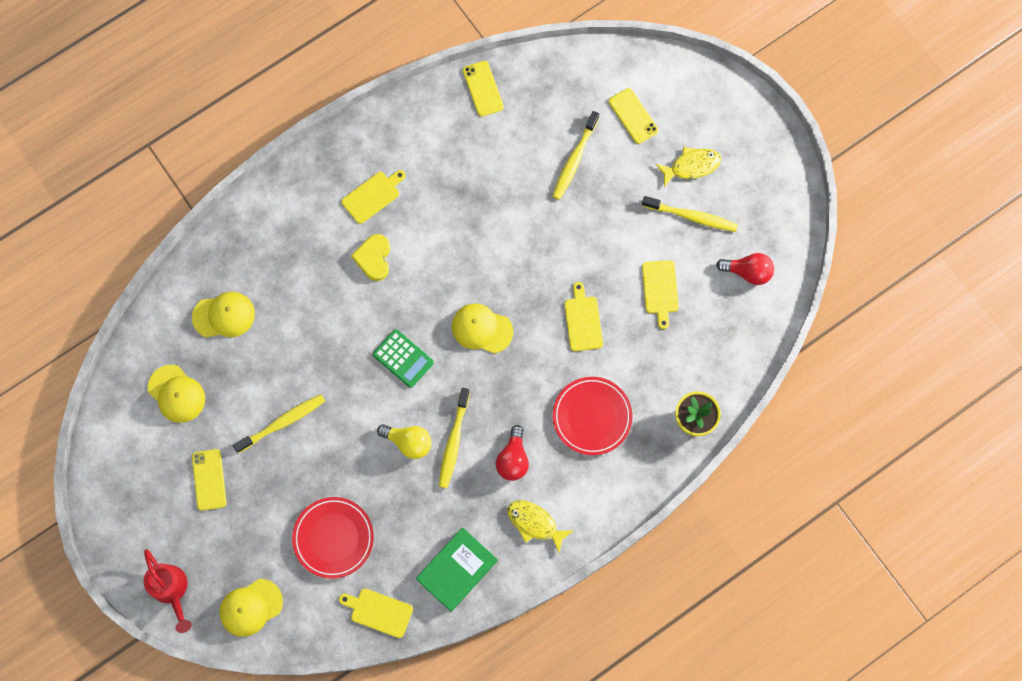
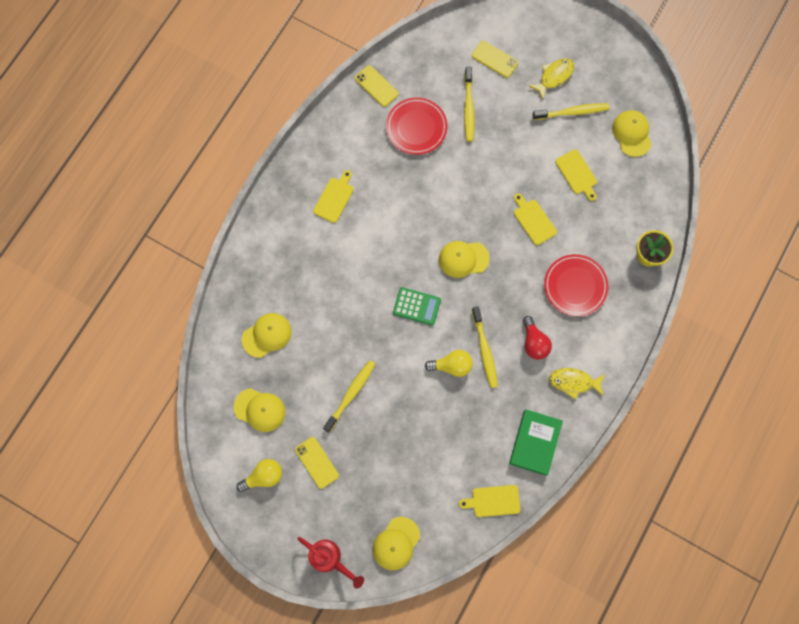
camera: 25 degrees left, 0 degrees up
red plate [292,497,374,579] -> red plate moved to [386,97,447,155]
yellow heart [351,234,390,281] -> none
red light bulb [716,253,774,285] -> yellow cap [612,110,652,157]
none -> yellow light bulb [237,459,282,492]

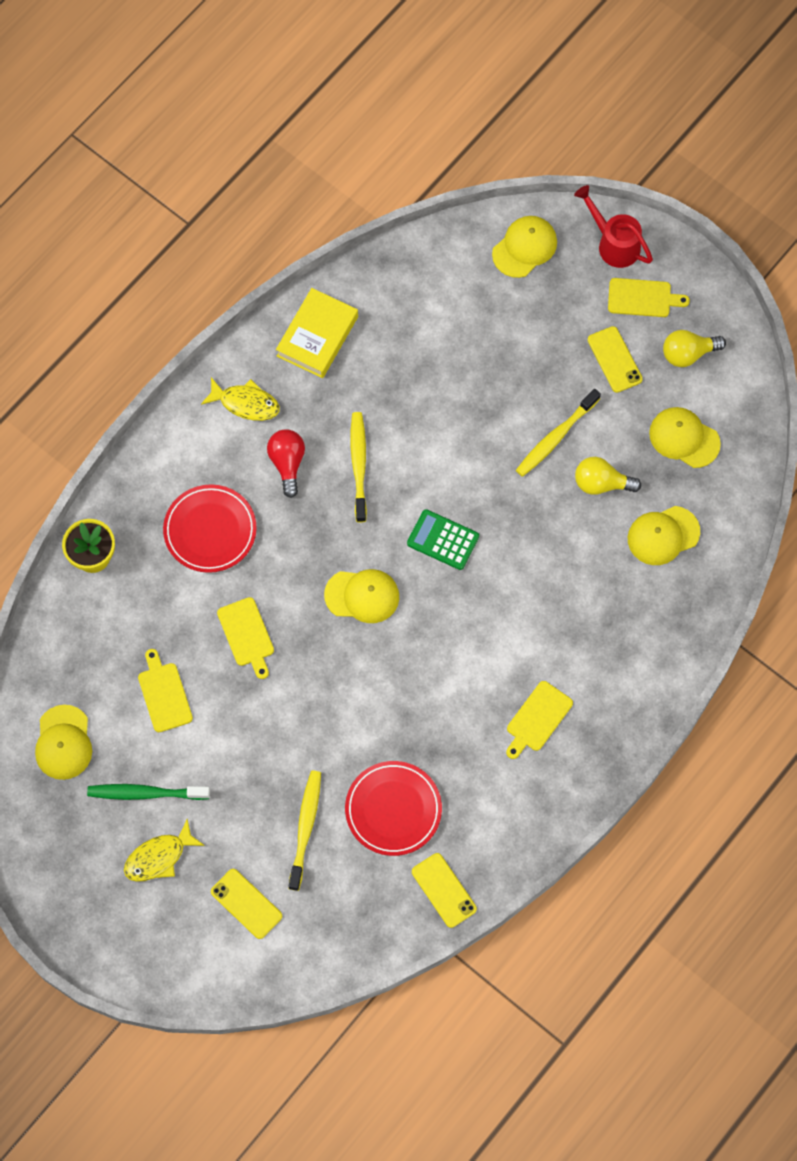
camera: 170 degrees left, 5 degrees down
yellow light bulb [425,350,473,377] -> yellow light bulb moved to [575,457,641,495]
yellow cutting board [459,485,520,517] -> yellow cutting board moved to [608,278,690,317]
green book [509,409,563,476] -> yellow book [276,288,358,378]
yellow toothbrush [533,103,610,120] -> green toothbrush [87,784,210,800]

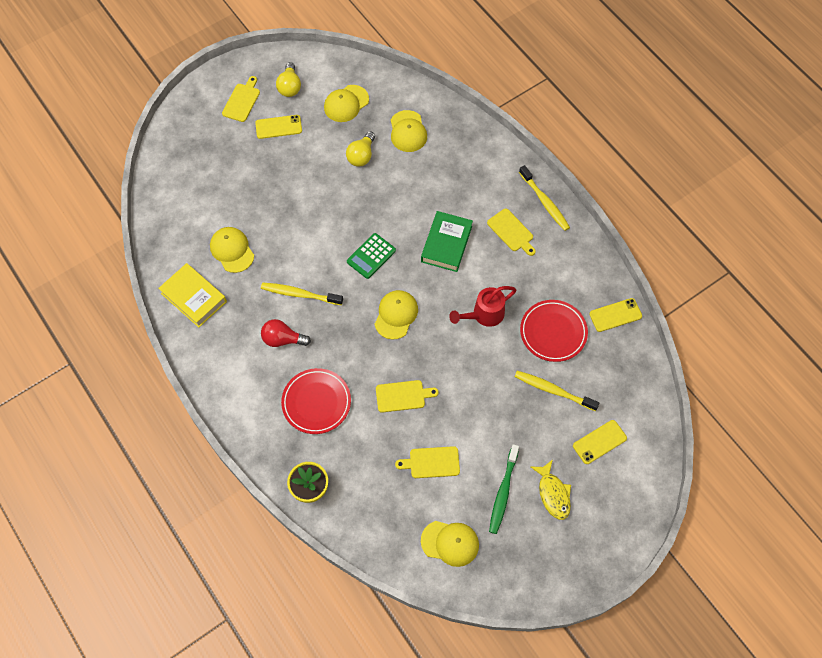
camera: 75 degrees left, 5 degrees down
yellow fish [201,377,280,421] -> none
yellow cap [492,216,557,278] -> yellow cap moved to [210,227,254,273]
yellow toothbrush [516,389,601,477] -> yellow toothbrush moved to [519,165,570,231]
red watering can [574,185,653,268] -> red watering can moved to [449,286,517,327]
none -> green book [421,211,473,272]

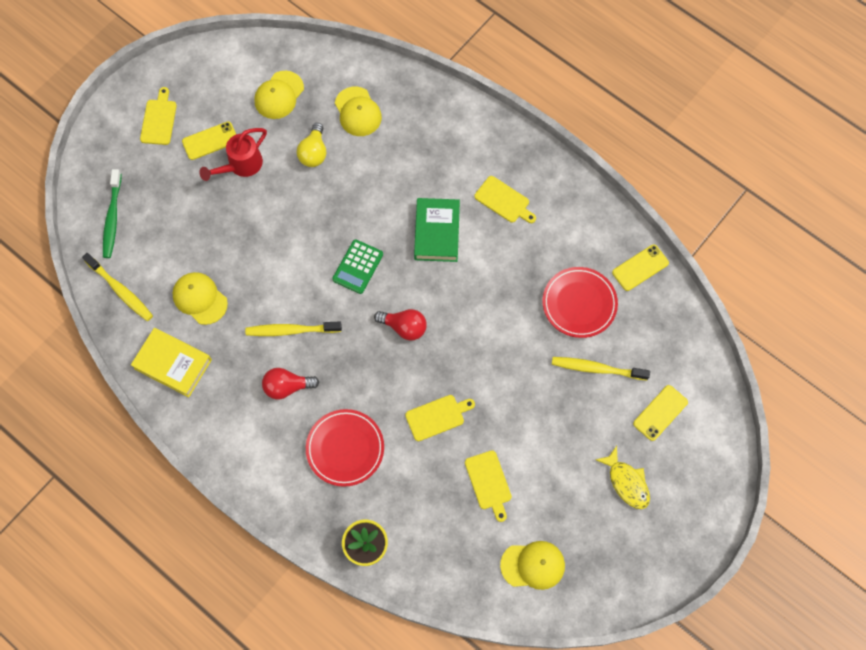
camera: 15 degrees left, 5 degrees up
yellow light bulb [276,62,301,97] -> none
yellow cap [375,290,418,340] -> red light bulb [374,309,427,341]
yellow cutting board [395,446,460,478] -> yellow cutting board turned 90 degrees counterclockwise [465,450,512,522]
red watering can [449,286,517,327] -> red watering can moved to [199,128,267,181]
green toothbrush [489,444,519,534] -> green toothbrush moved to [103,169,121,258]
yellow toothbrush [519,165,570,231] -> yellow toothbrush moved to [82,253,153,321]

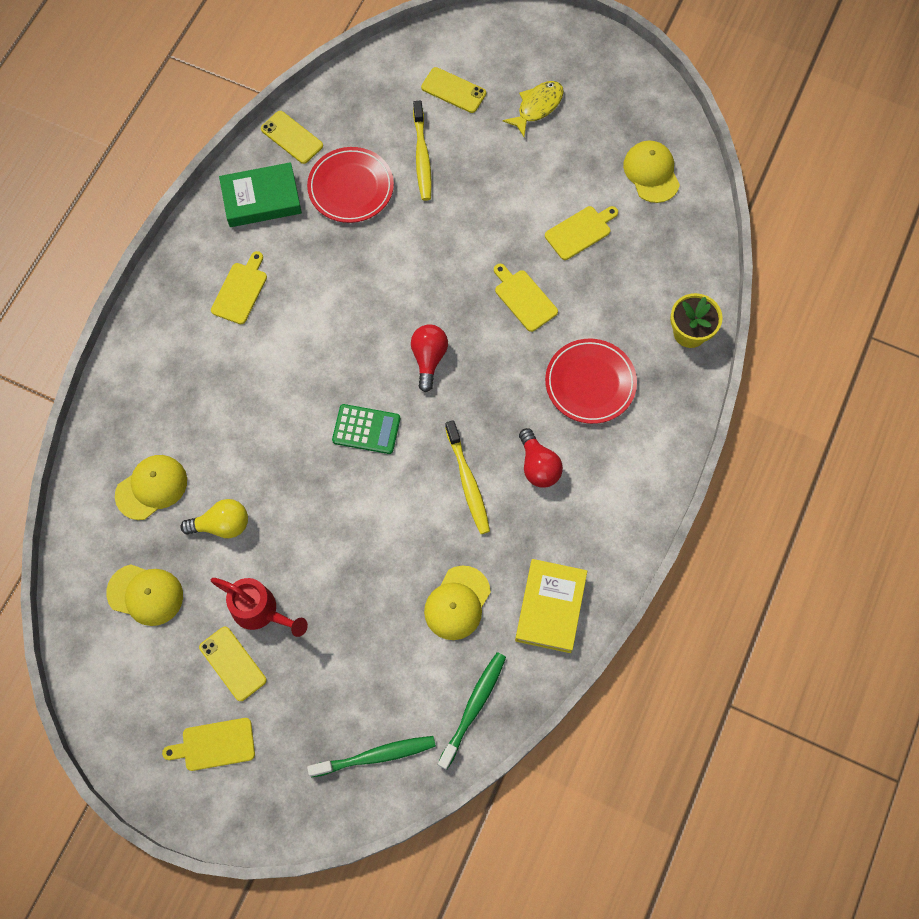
camera: 105 degrees left, 0 degrees up
yellow toothbrush [82,253,153,321] -> green toothbrush [437,652,506,770]
green book [414,198,460,262] -> green book moved to [219,162,302,227]

